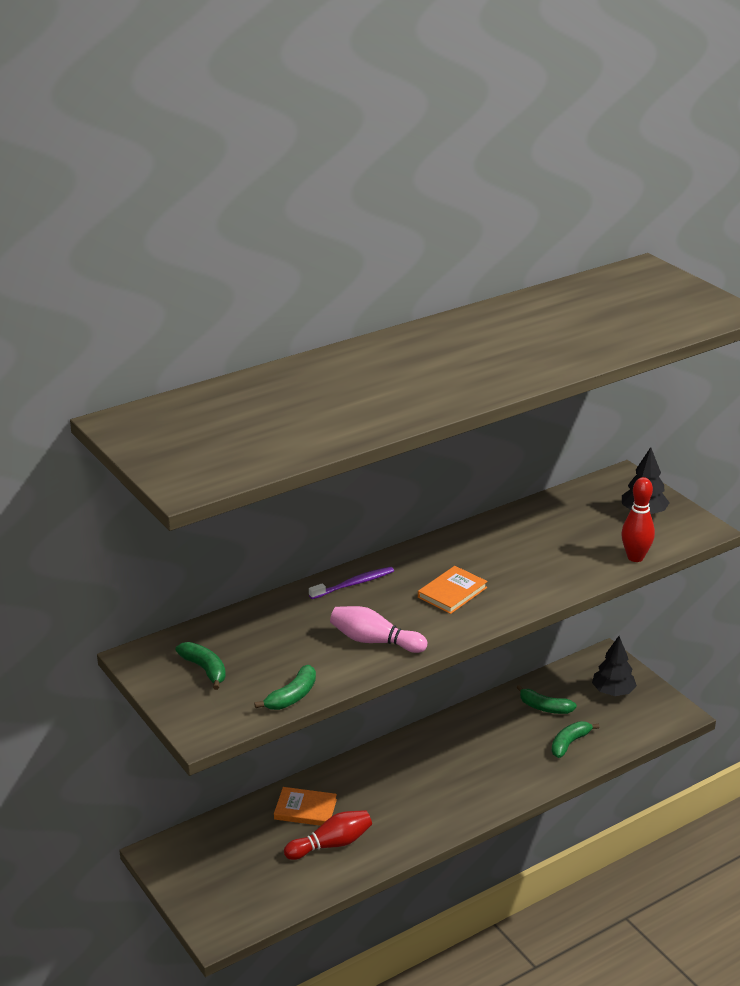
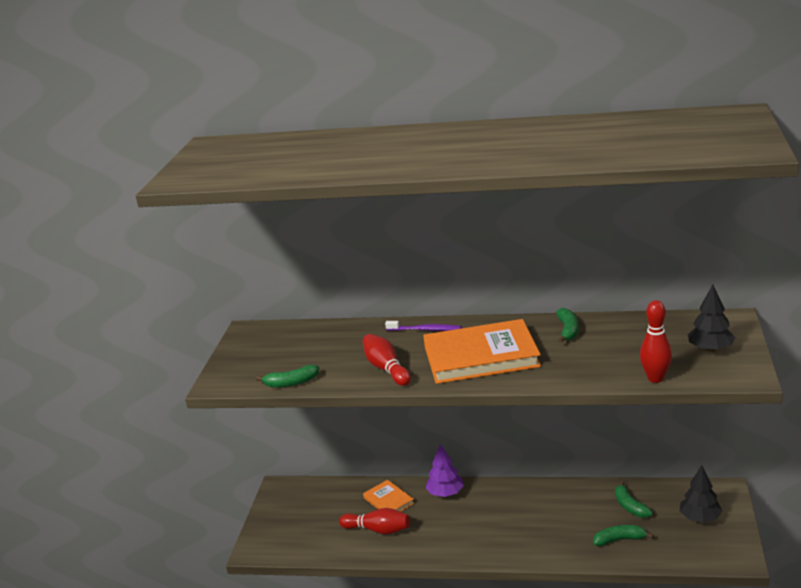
camera: 45 degrees right, 5 degrees down
green banana [175,642,226,690] -> green banana moved to [556,308,579,343]
pink bowling pin [330,606,427,653] -> red bowling pin [363,334,411,386]
orange book [418,566,488,614] -> orange book [423,319,541,384], size x2.06
none -> purple tree [426,444,464,497]

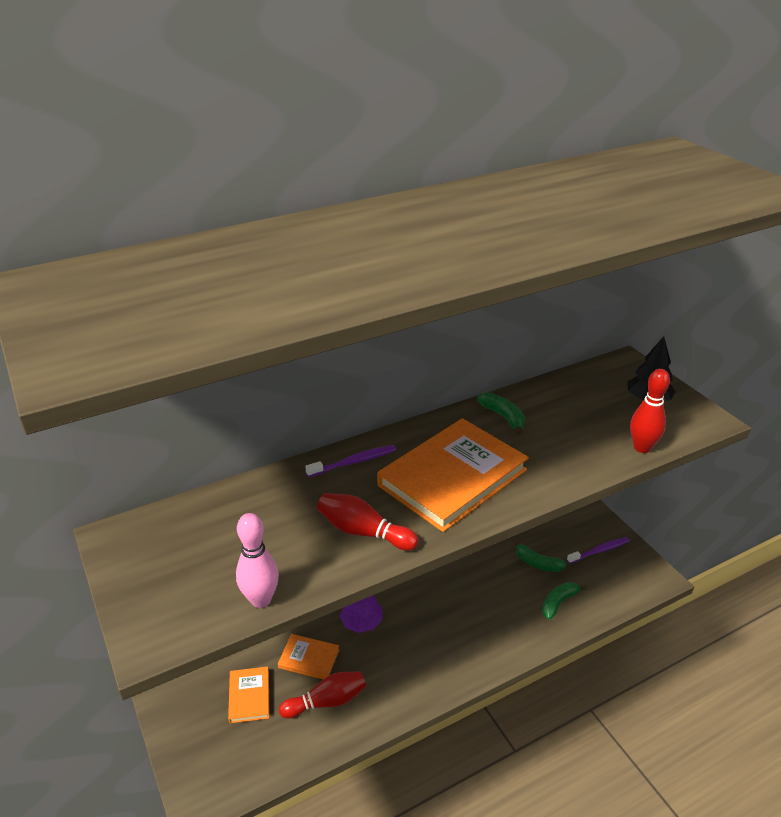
camera: 40 degrees left, 10 degrees up
green banana [256,365,319,388] -> pink bowling pin [236,513,279,608]
black tree [680,465,722,523] -> purple toothbrush [567,537,630,563]
none -> orange book [228,667,270,723]

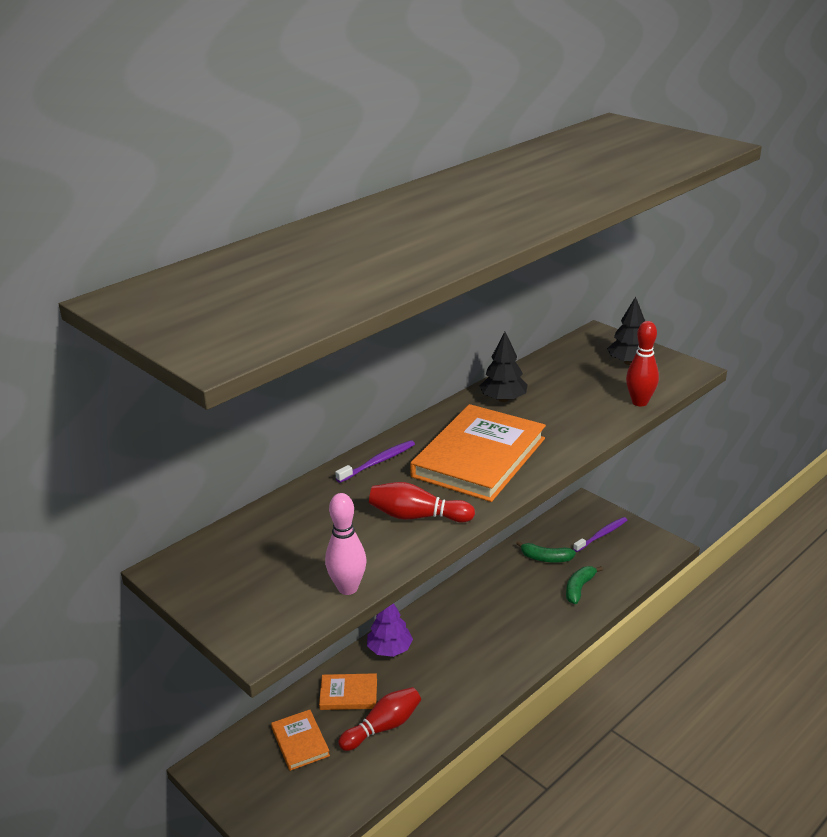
camera: 15 degrees left, 5 degrees down
green banana [477,392,525,435] -> black tree [480,332,528,402]

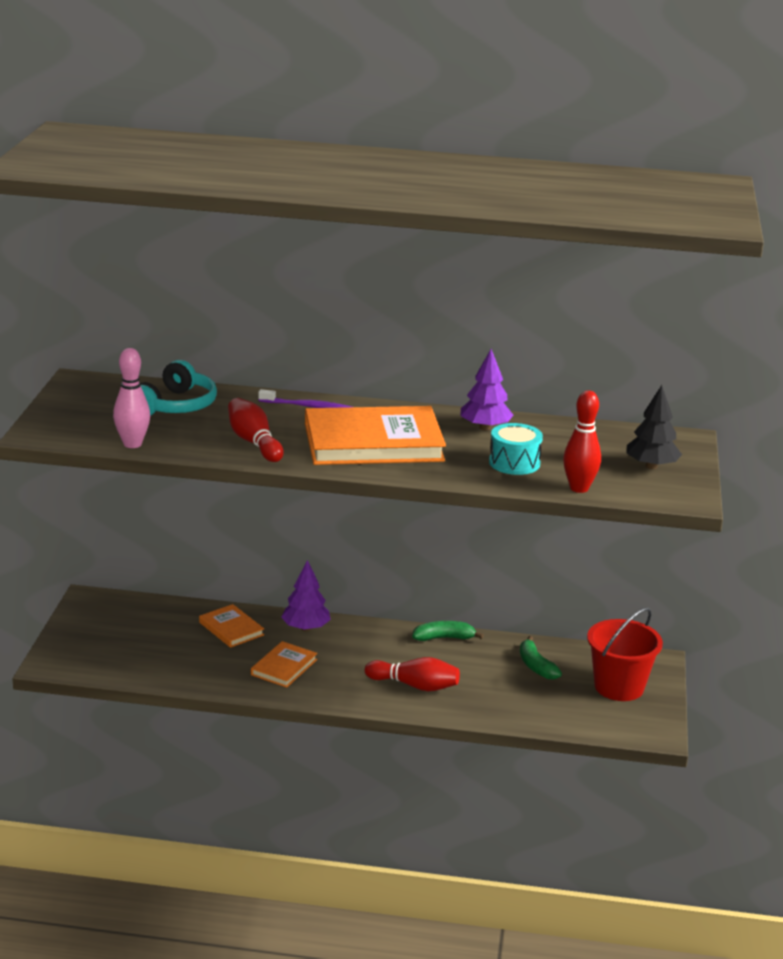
camera: 50 degrees right, 5 degrees down
orange book [271,709,330,771] -> orange book moved to [251,641,317,688]
red bowling pin [338,687,421,751] -> red bowling pin moved to [365,657,460,691]
black tree [480,332,528,402] -> purple tree [461,349,514,430]
green banana [566,566,603,604] -> green banana moved to [412,621,484,641]
purple toothbrush [573,517,627,552] -> red bucket [587,607,663,701]
none -> turquoise headphones [141,360,217,416]
none -> turquoise drum [489,423,543,475]

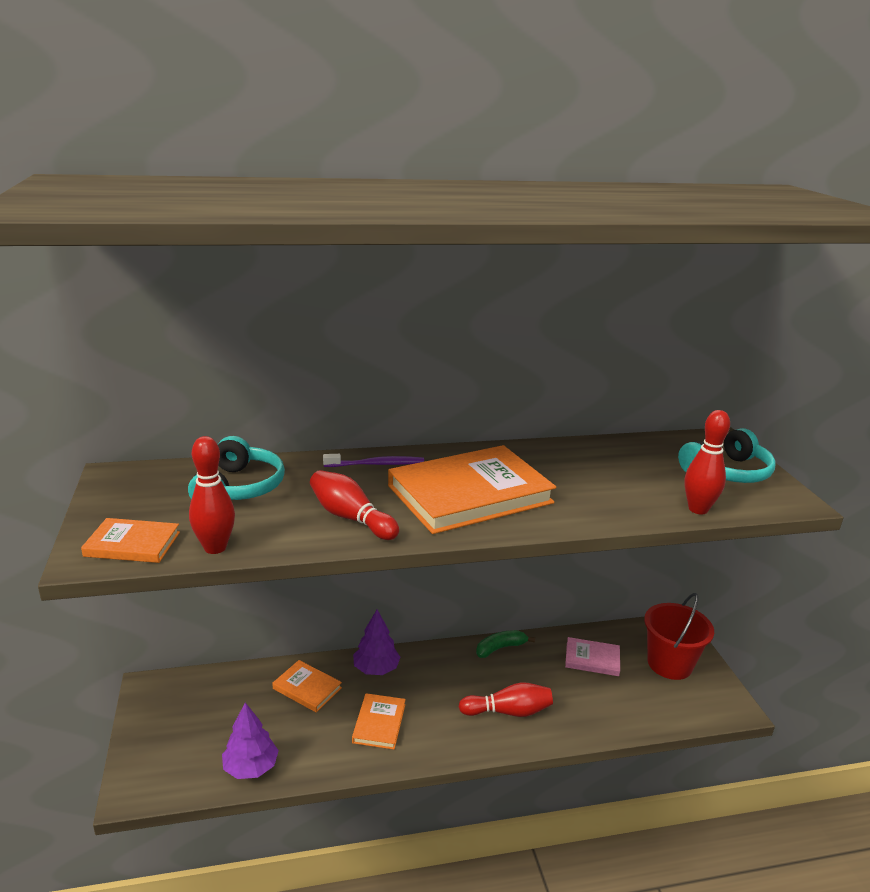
camera: 20 degrees left, 0 degrees up
pink bowling pin [113,348,150,448] -> red bowling pin [189,436,235,554]
purple tree [461,349,514,430] -> purple tree moved to [222,702,279,779]
turquoise drum [489,423,543,475] -> none
green banana [520,636,562,680] -> pink book [565,637,620,676]
black tree [626,385,682,469] -> turquoise headphones [678,428,775,483]
none -> orange book [81,518,180,563]

